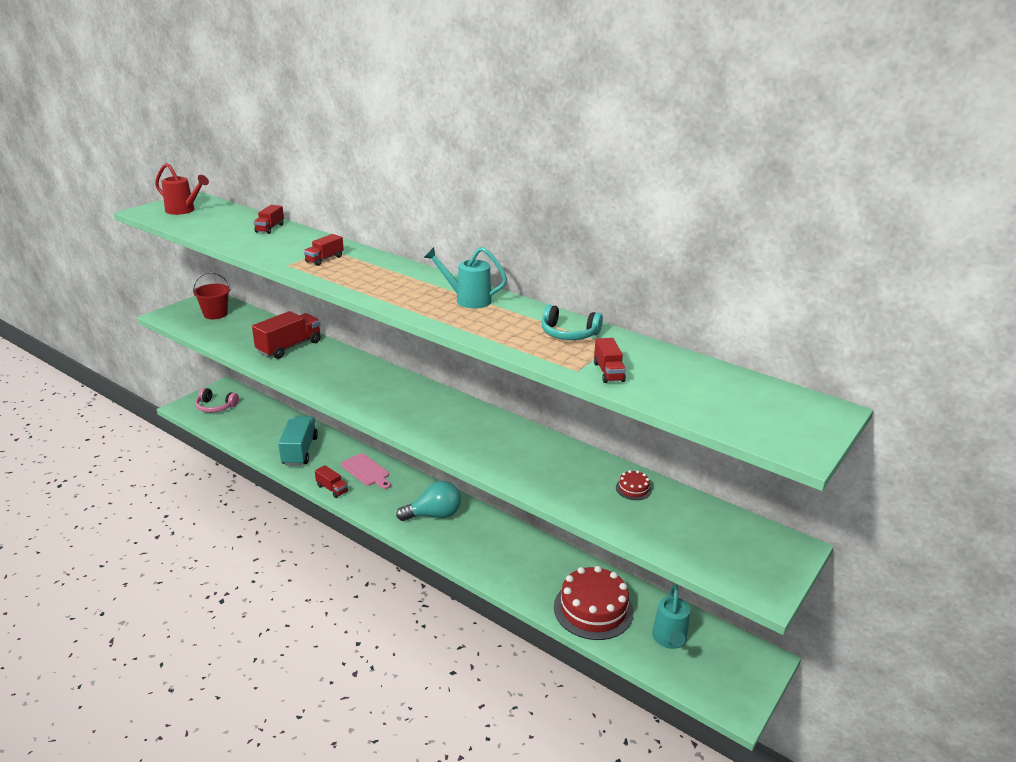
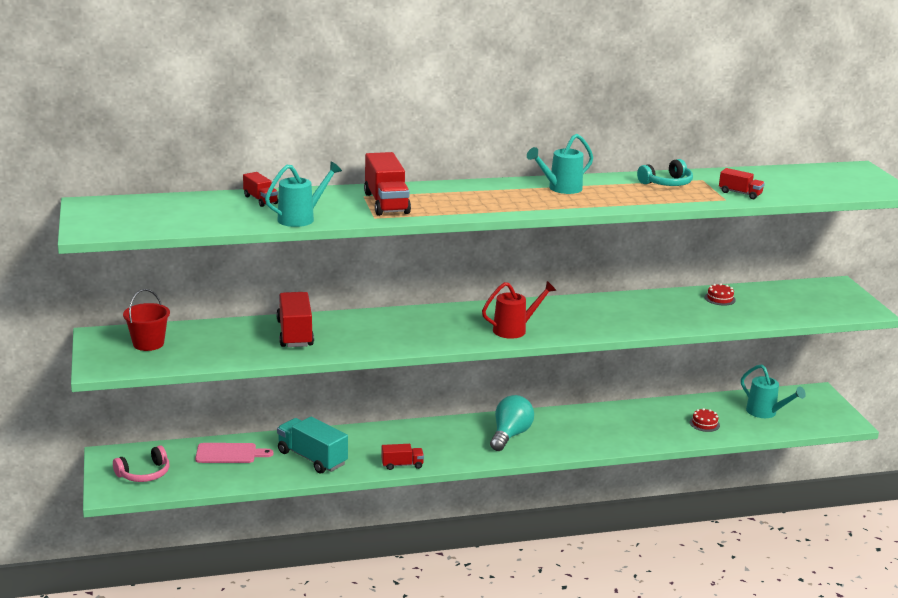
camera: 50 degrees left, 5 degrees down
red watering can [155,163,209,215] -> red watering can moved to [482,281,556,339]
red truck [304,234,344,266] -> red truck [364,152,411,216], size x1.83
pink cutting board [341,453,391,489] -> pink cutting board moved to [195,443,273,463]
red cake [554,566,634,640] -> red cake [690,408,720,432], size x0.42
none -> turquoise watering can [265,162,342,227]

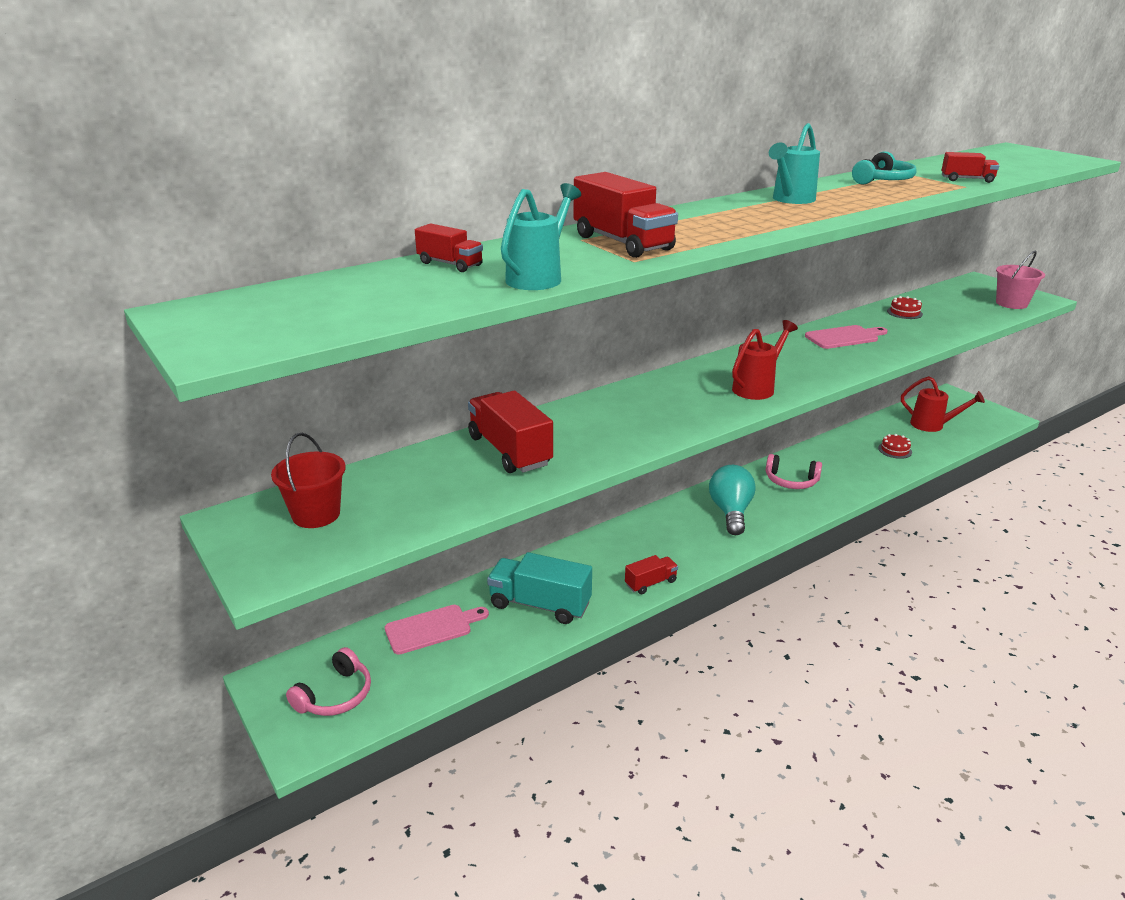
camera: 20 degrees left, 5 degrees up
turquoise watering can [741,364,806,418] -> red watering can [901,376,985,432]
none -> pink headphones [766,454,822,489]
none -> pink cutting board [805,325,888,349]
none -> pink bucket [996,251,1045,309]

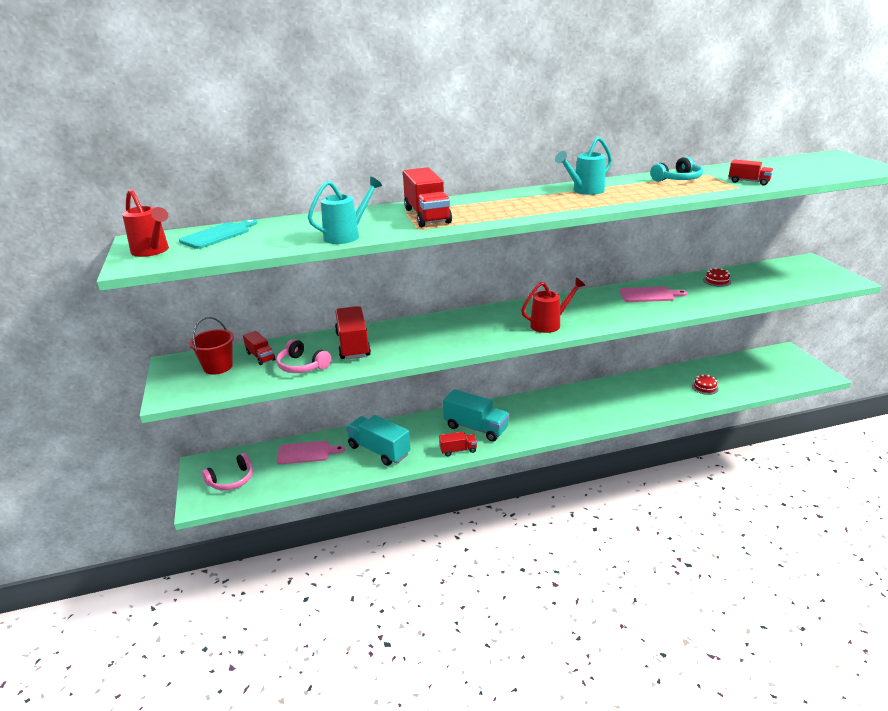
camera: 20 degrees right, 0 degrees up
red truck [415,223,483,272] -> red truck moved to [243,331,275,365]
turquoise light bulb [709,465,756,535] -> none
pink headphones [766,454,822,489] -> pink headphones moved to [276,339,331,373]
red watering can [901,376,985,432] -> red watering can moved to [122,189,169,257]
pink bucket [996,251,1045,309] -> none
none -> turquoise cutting board [179,219,257,249]
none -> turquoise truck [443,389,509,442]

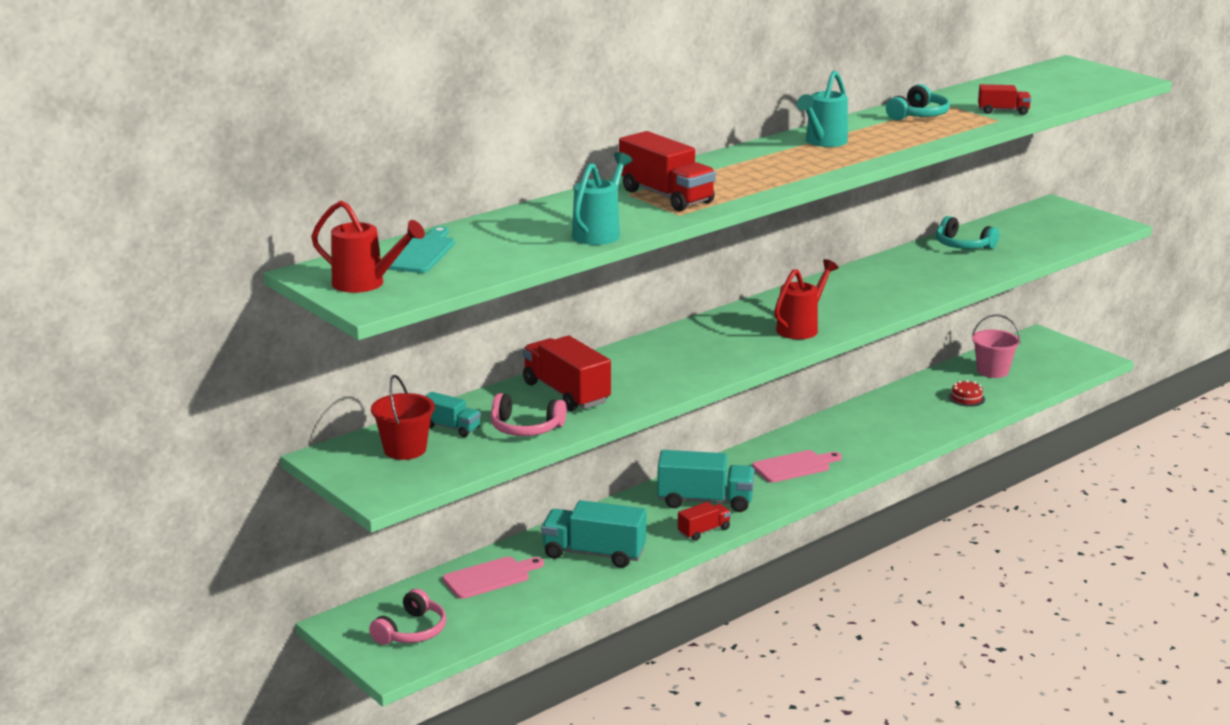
camera: 25 degrees left, 5 degrees down
red truck [243,331,275,365] -> turquoise truck [426,392,481,437]
pink cutting board [620,287,687,302] -> pink cutting board moved to [752,450,842,483]
red cake [703,268,731,287] -> turquoise headphones [936,216,999,249]
none -> pink bucket [972,314,1021,378]

